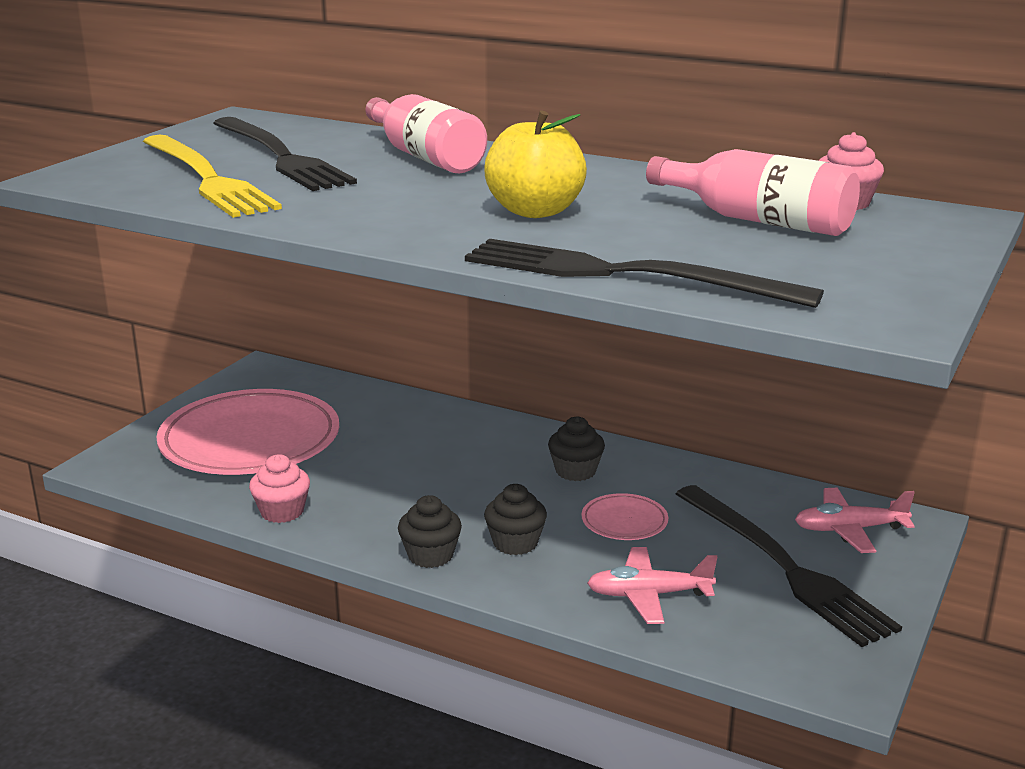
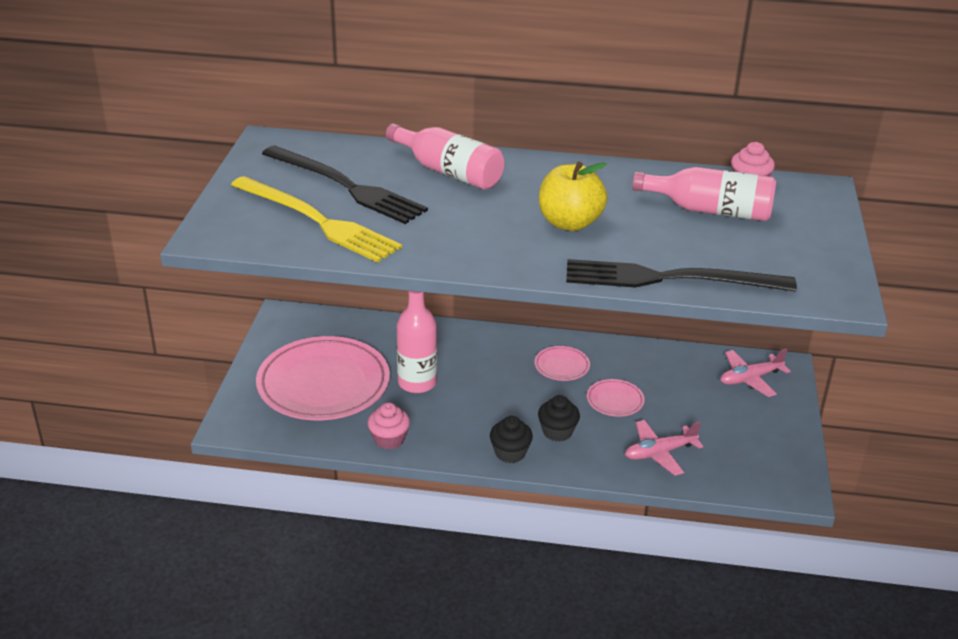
camera: 20 degrees left, 10 degrees up
black cupcake [548,416,605,481] -> pink plate [534,346,590,381]
black fork [676,485,902,647] -> none
none -> pink bottle [397,291,437,393]

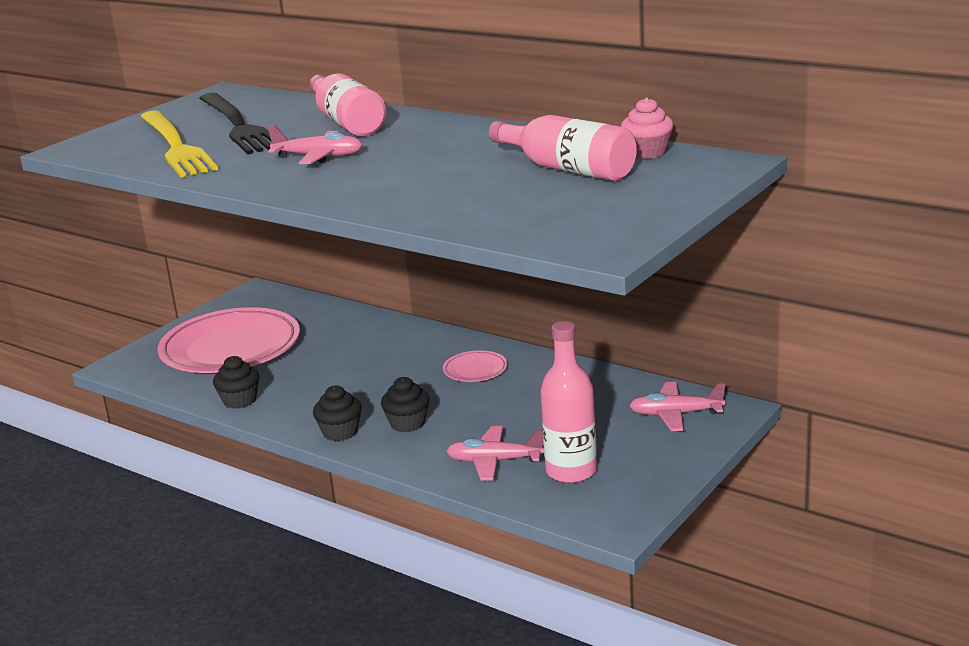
camera: 30 degrees right, 10 degrees down
pink cupcake [367,402,410,450] -> black cupcake [213,356,259,409]
pink bottle [397,291,437,393] -> pink bottle moved to [540,321,597,483]
yellow apple [539,162,607,231] -> none
black fork [566,259,797,292] -> none
pink plate [587,379,645,417] -> none
none -> pink plane [268,125,362,164]

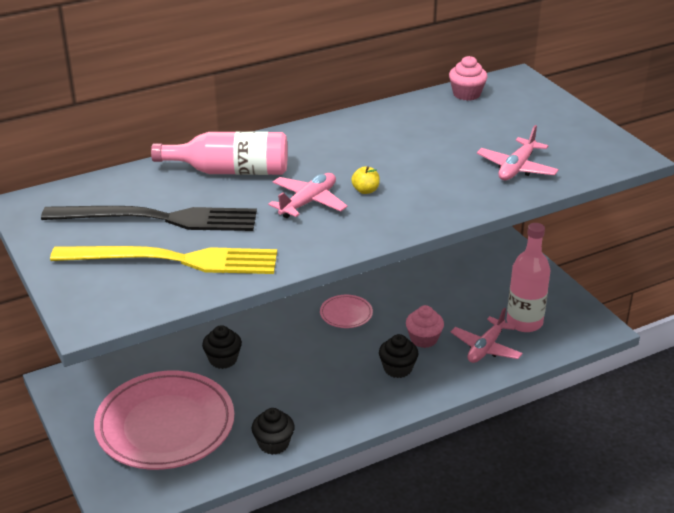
camera: 65 degrees left, 10 degrees up
black cupcake [313,386,362,441] -> black cupcake moved to [202,325,242,369]
pink bottle [489,115,637,181] -> none
pink plane [629,382,726,431] -> pink plane moved to [477,125,559,180]
none -> yellow apple [351,166,380,194]
none -> pink cupcake [406,305,444,348]

